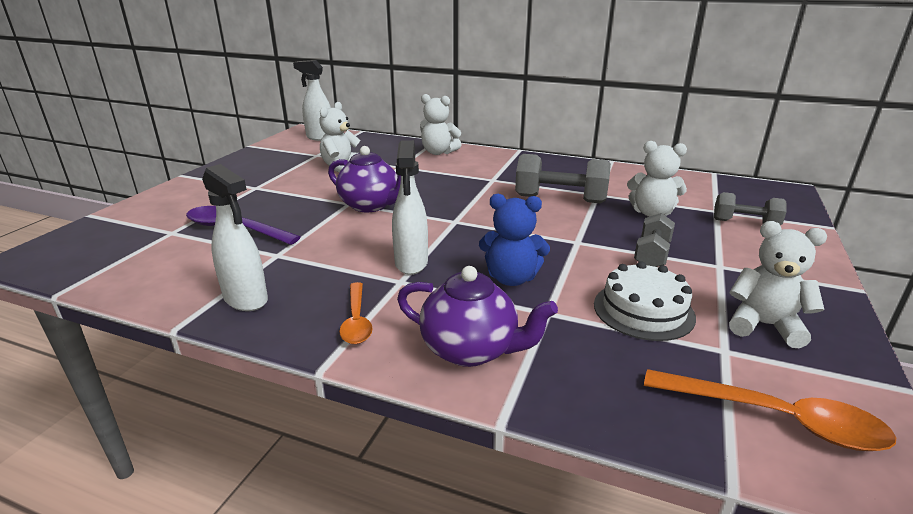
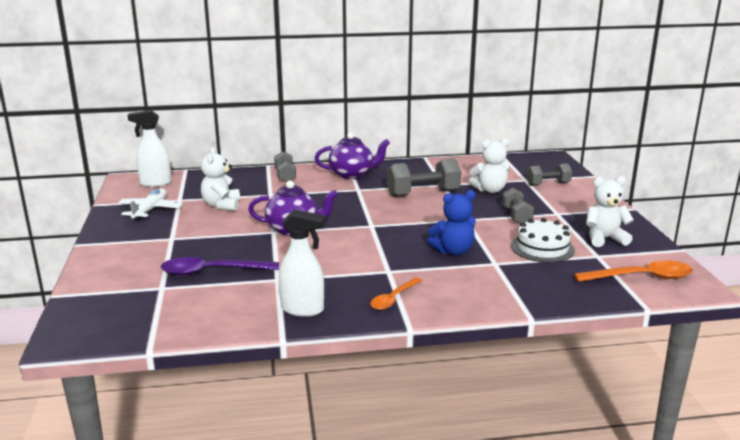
camera: 30 degrees left, 5 degrees down
orange spoon [339,282,372,344] -> orange spoon turned 75 degrees clockwise [370,277,422,310]
white spray bottle [392,140,428,275] -> none
purple teapot [397,266,558,367] -> purple teapot moved to [315,132,390,179]
white teddy bear [420,94,462,155] -> grey dumbbell [274,151,296,182]
none -> white plane [118,188,182,221]

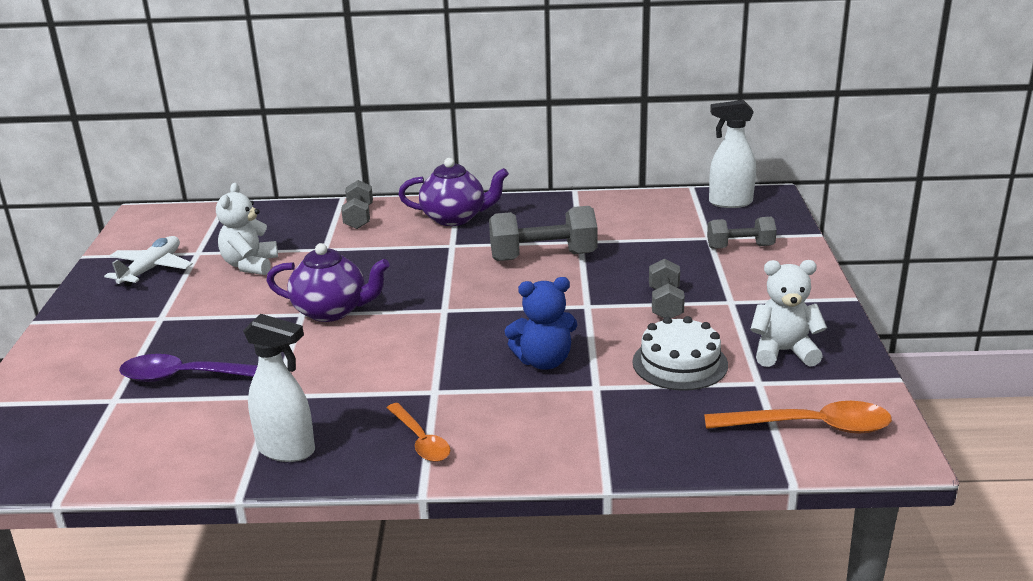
camera: 10 degrees right, 5 degrees up
white spray bottle [128,110,172,187] -> white spray bottle moved to [709,100,756,208]
orange spoon [370,277,422,310] -> orange spoon turned 75 degrees counterclockwise [387,403,450,462]
white teddy bear [469,138,510,193] -> none

